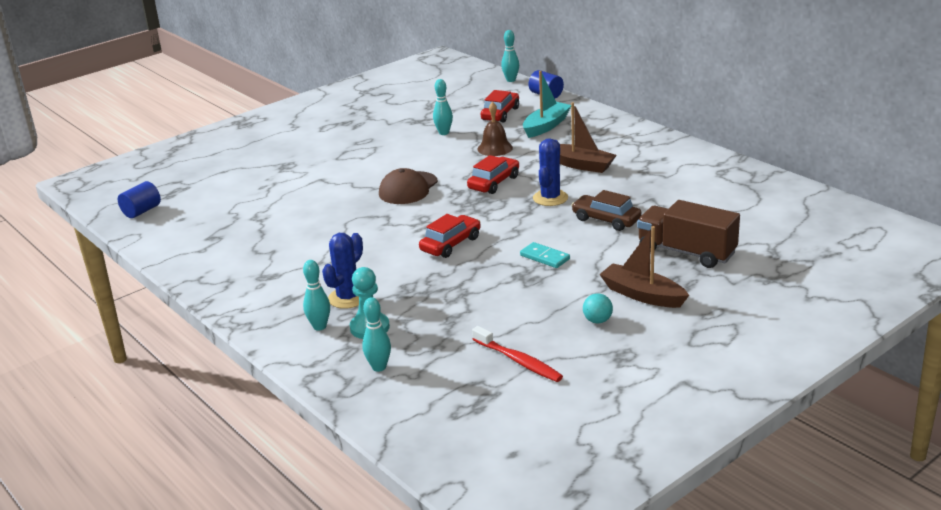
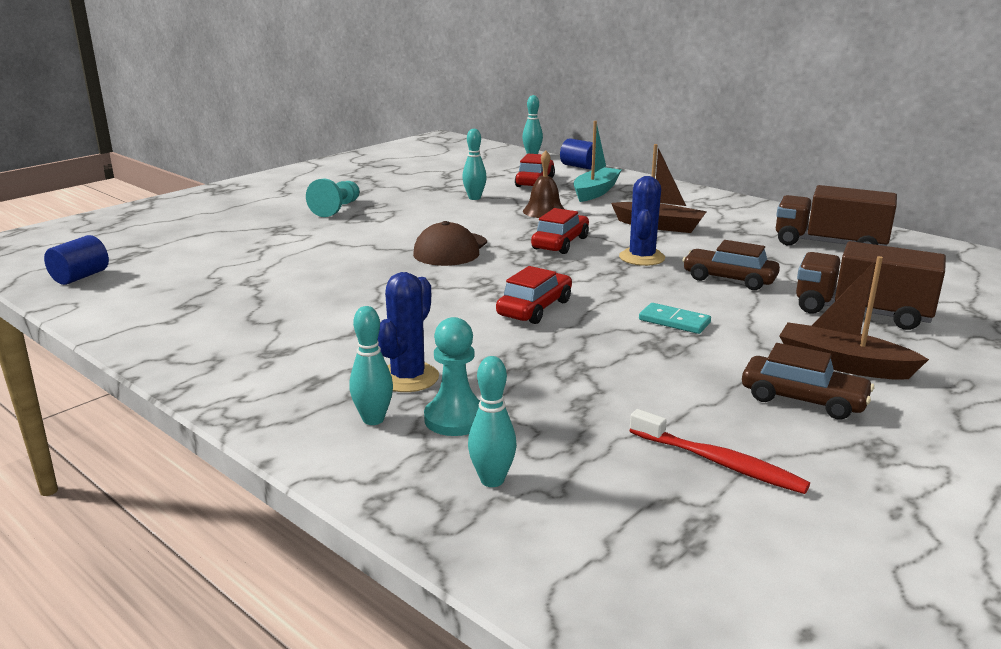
camera: 10 degrees left, 5 degrees down
turquoise ball [583,293,613,323] -> brown car [742,343,874,420]
none -> turquoise pawn [306,178,360,217]
none -> brown truck [776,185,897,246]

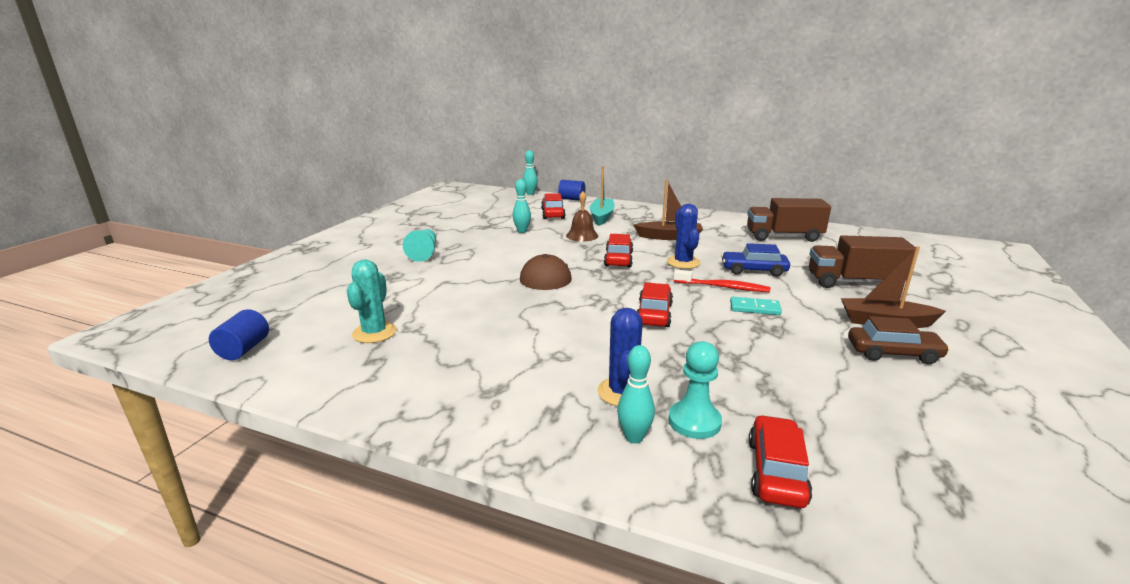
camera: 20 degrees left, 0 degrees up
turquoise bowling pin [468,356,517,487] -> red car [749,415,812,508]
red toothbrush [630,409,810,494] -> red toothbrush moved to [673,269,770,292]
brown car [682,240,780,290] -> blue car [721,243,790,277]
none -> turquoise cactus [347,259,397,343]

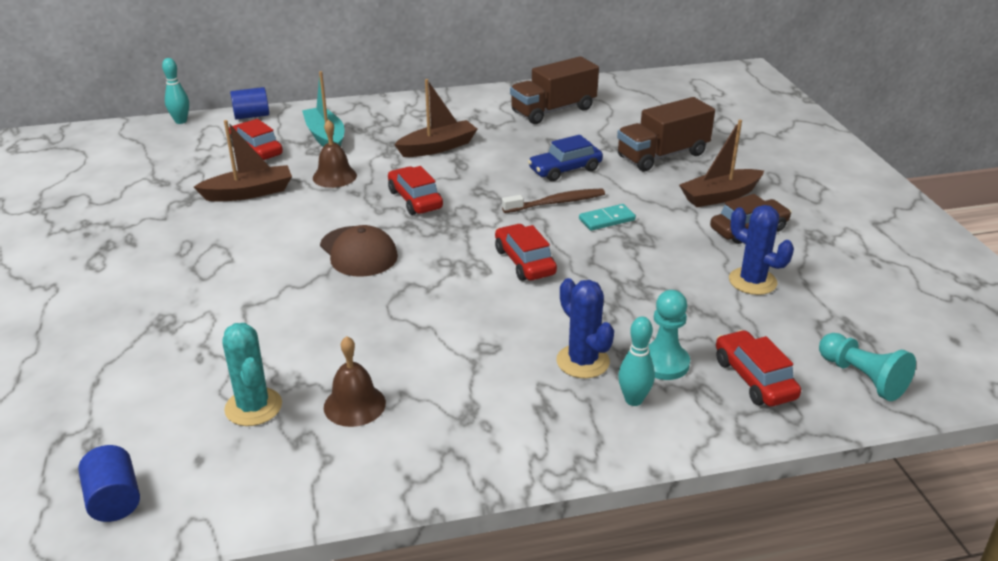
camera: 35 degrees left, 10 degrees up
turquoise pawn [403,229,436,262] -> turquoise pawn moved to [819,333,916,401]
turquoise bowling pin [513,179,531,233] -> brown boat [194,120,292,201]
blue cactus [667,204,700,269] -> blue cactus moved to [729,205,794,295]
red toothbrush [673,269,770,292] -> brown toothbrush [502,188,605,213]
none -> brown bell [324,336,386,427]

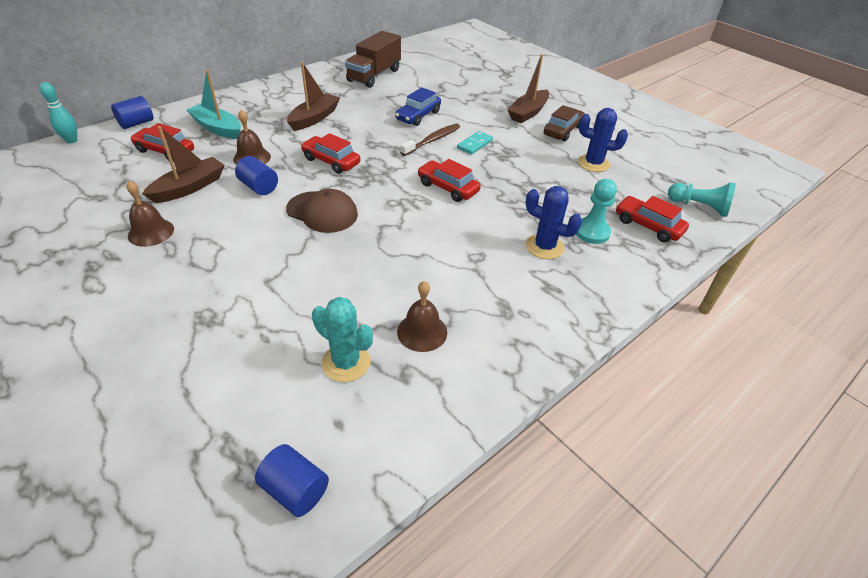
camera: 30 degrees left, 10 degrees up
brown truck [617,97,715,171] -> none
turquoise bowling pin [618,316,655,406] -> none
none -> brown bell [126,180,174,247]
none -> blue cylinder [235,156,278,195]

